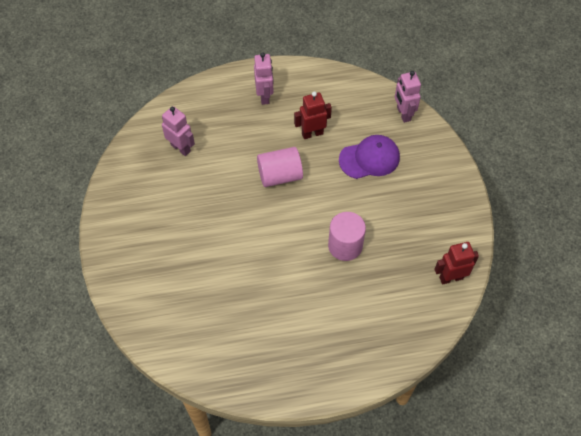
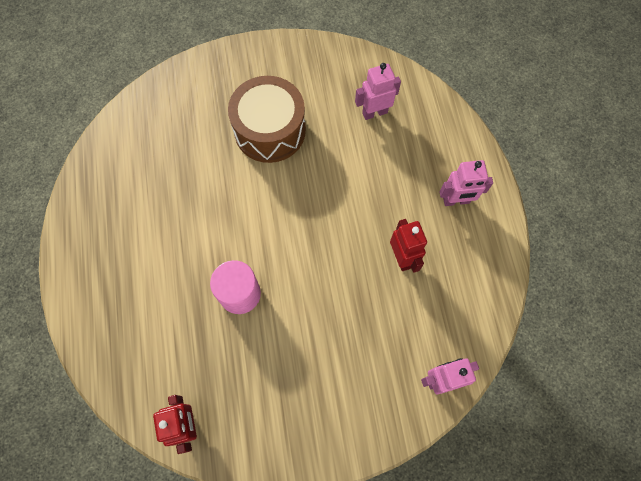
camera: 90 degrees right, 10 degrees up
pink robot [162,106,195,156] -> pink robot turned 150 degrees counterclockwise [355,63,401,120]
pink cylinder [257,147,303,187] -> none
purple cap [339,135,400,179] -> none
none -> brown drum [228,76,306,163]

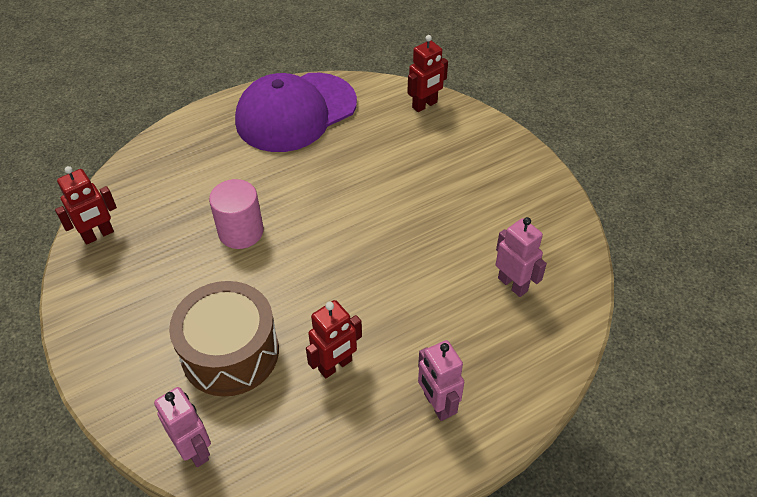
camera: 70 degrees right, 20 degrees down
brown drum [228,76,306,163] -> brown drum moved to [169,281,279,397]
none -> purple cap [235,73,357,152]
none -> red robot [407,35,448,112]

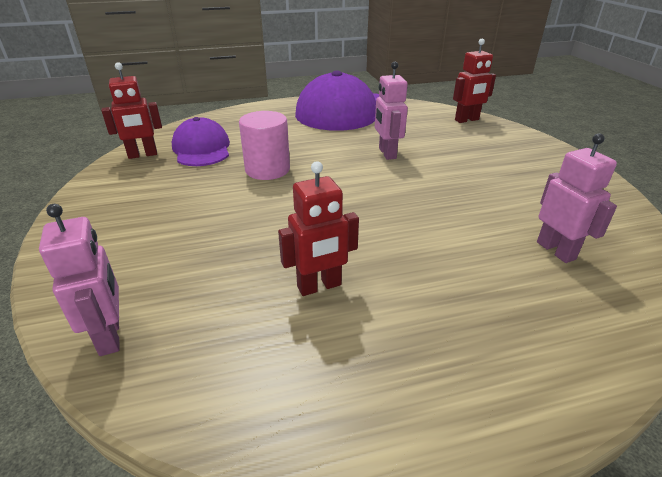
camera: 15 degrees right, 15 degrees down
brown drum [169,281,279,397] -> none
pink robot [418,340,464,421] -> pink robot moved to [375,62,408,160]
none -> purple cap [172,117,230,166]

